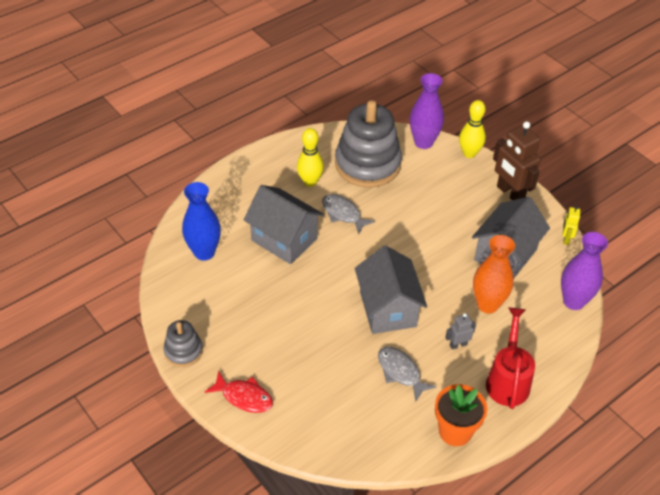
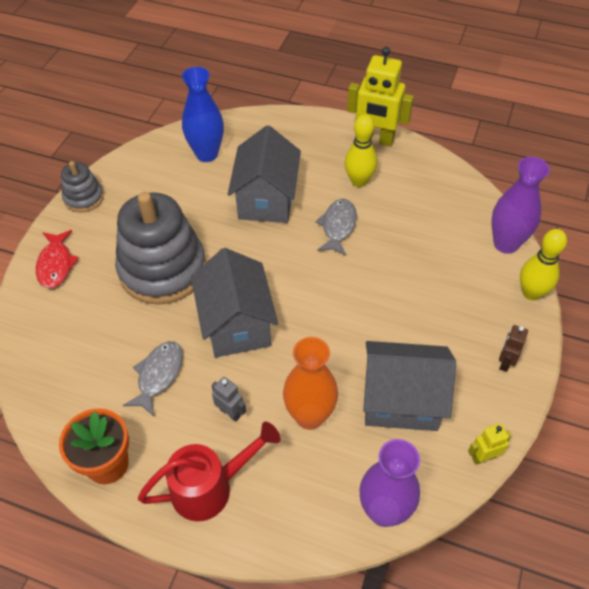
camera: 60 degrees right, 5 degrees up
grey stacking toy [335,100,402,188] -> grey stacking toy moved to [115,192,206,305]
grey house [355,246,427,334] -> grey house turned 60 degrees counterclockwise [191,248,278,358]
brown robot [493,121,541,200] -> brown robot [499,325,528,372], size x0.48
none -> yellow robot [347,47,414,146]

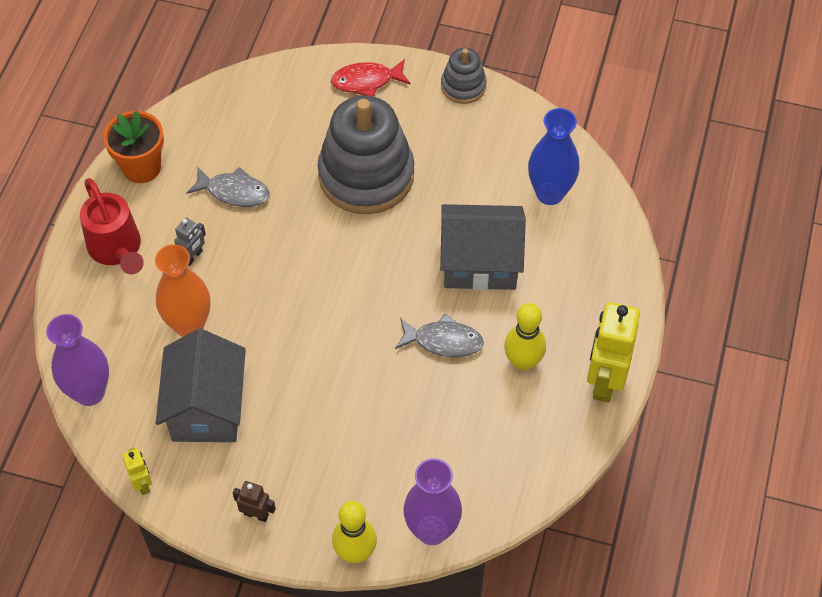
camera: 85 degrees right, 5 degrees up
grey house [191,248,278,358] -> none

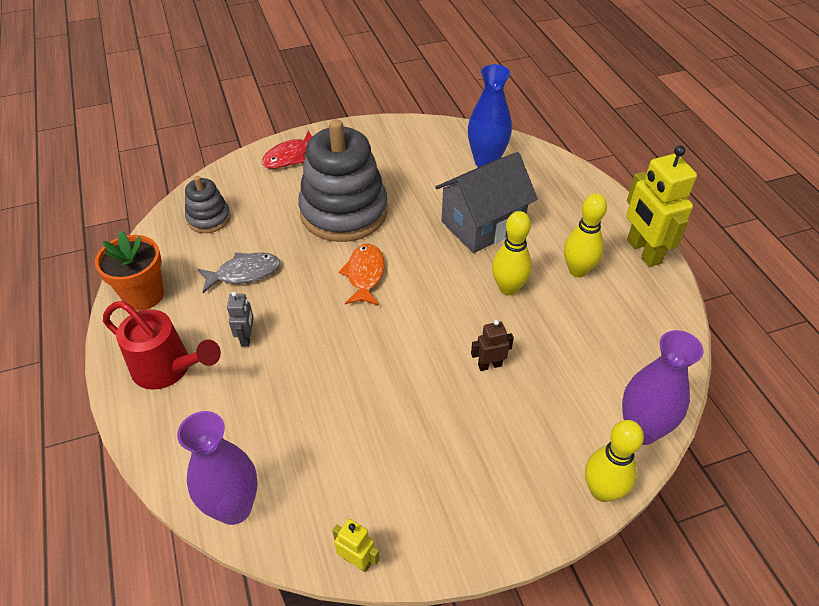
camera: 35 degrees left, 10 degrees down
orange vase [155,244,210,337] -> none
grey house [156,329,246,442] -> none
brown robot [233,481,276,522] -> brown robot moved to [471,320,514,371]
grey fish [395,314,484,357] -> yellow bowling pin [492,211,532,295]
grey stacking toy [441,48,487,104] -> grey stacking toy moved to [185,176,231,233]
none -> orange fish [339,243,384,306]

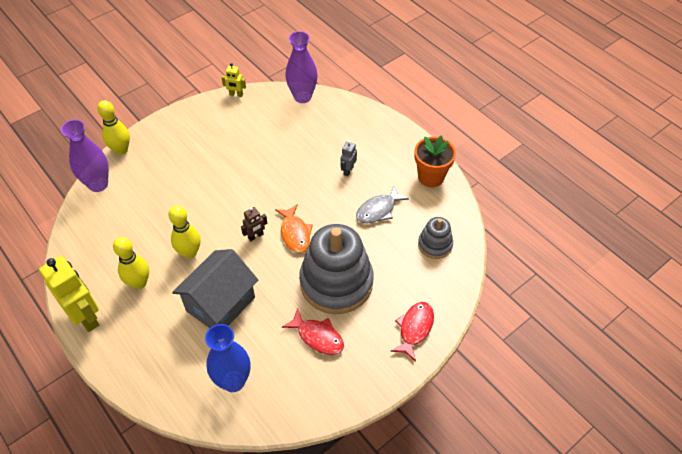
camera: 160 degrees right, 5 degrees up
red watering can [103,301,221,390] -> none
grey robot [227,291,254,347] -> grey robot turned 45 degrees clockwise [341,141,357,176]
brown robot [471,320,514,371] -> brown robot moved to [241,207,267,241]
none -> red fish [282,308,344,355]

